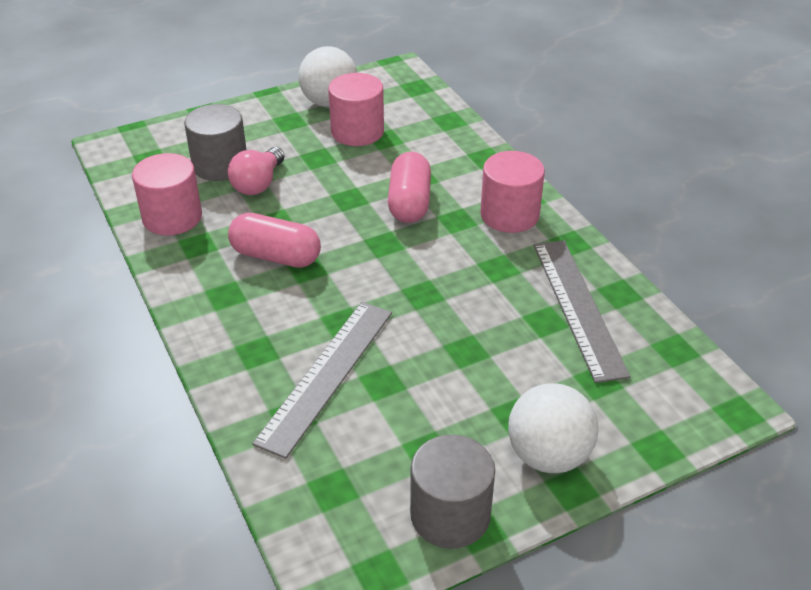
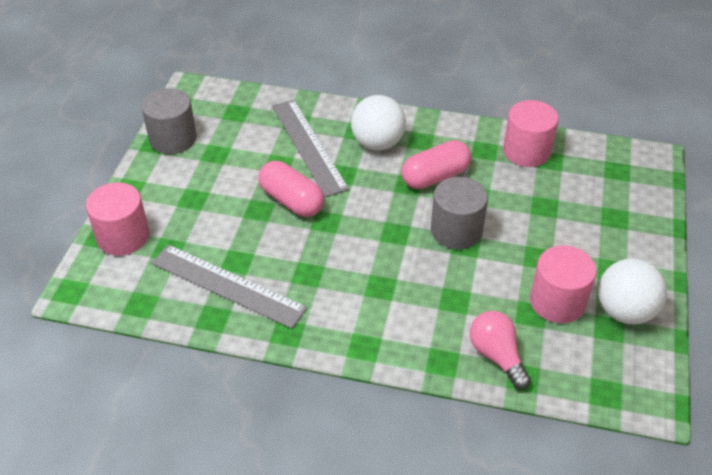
camera: 130 degrees right, 5 degrees up
grey cylinder [184,104,246,181] -> grey cylinder moved to [431,177,488,249]
pink light bulb [228,147,285,195] -> pink light bulb moved to [470,311,531,389]
pink capsule [388,152,431,223] -> pink capsule moved to [258,161,324,217]
pink cylinder [480,151,545,233] -> pink cylinder moved to [86,182,149,256]
white ball [508,383,598,473] -> white ball moved to [351,95,406,151]

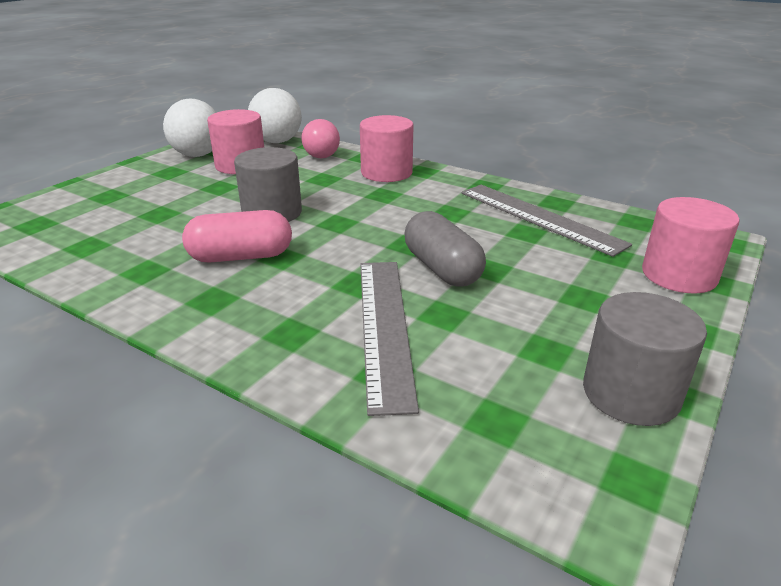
camera: 160 degrees left, 15 degrees down
pink capsule [258,161,324,217] -> grey capsule [405,211,486,287]
white ball [351,95,406,151] -> white ball moved to [248,88,302,143]
pink cylinder [503,100,559,167] -> pink cylinder moved to [360,115,414,182]

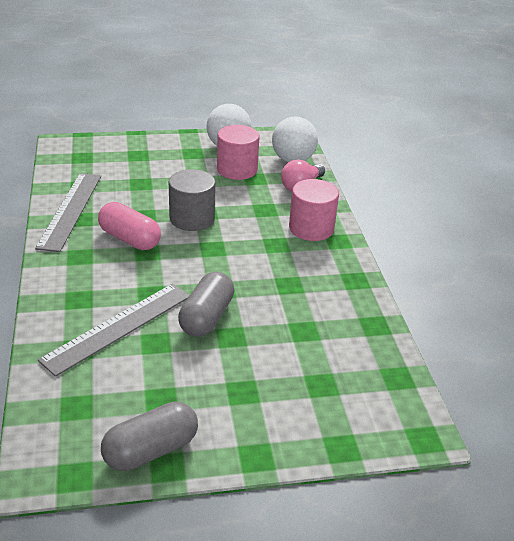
camera: 45 degrees right, 5 degrees up
grey ruler [462,185,632,257] -> grey ruler moved to [35,173,101,252]
grey cylinder [583,292,707,426] -> grey capsule [101,402,198,471]
pink cylinder [642,197,740,294] -> none

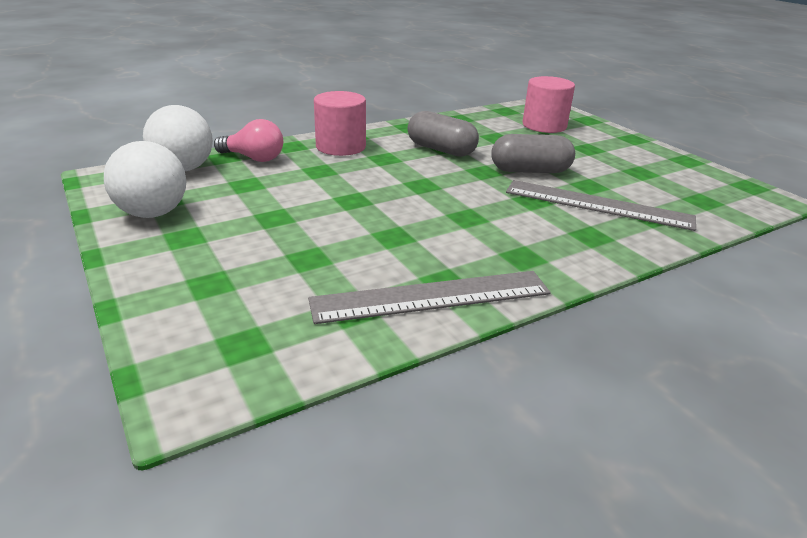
camera: 110 degrees left, 5 degrees down
pink capsule [98,202,161,250] -> none
grey capsule [101,402,198,471] -> grey capsule moved to [408,111,479,157]
grey cylinder [169,169,216,231] -> none
pink cylinder [217,125,260,180] -> pink cylinder moved to [523,76,575,133]

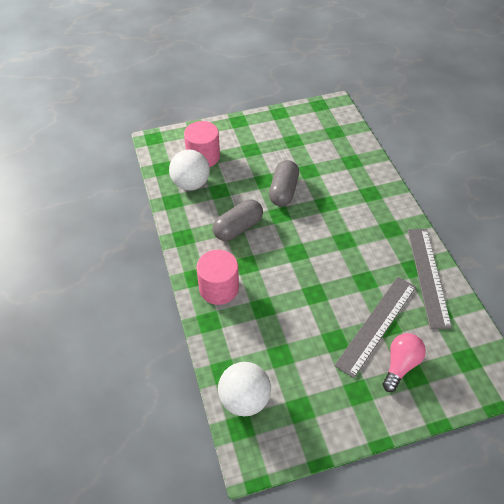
camera: 75 degrees left, 20 degrees up
white ball [104,141,186,218] -> white ball moved to [169,150,210,190]
pink light bulb [214,119,283,162] -> pink light bulb moved to [383,333,426,392]
grey ruler [506,180,696,231] -> grey ruler moved to [334,277,416,378]

